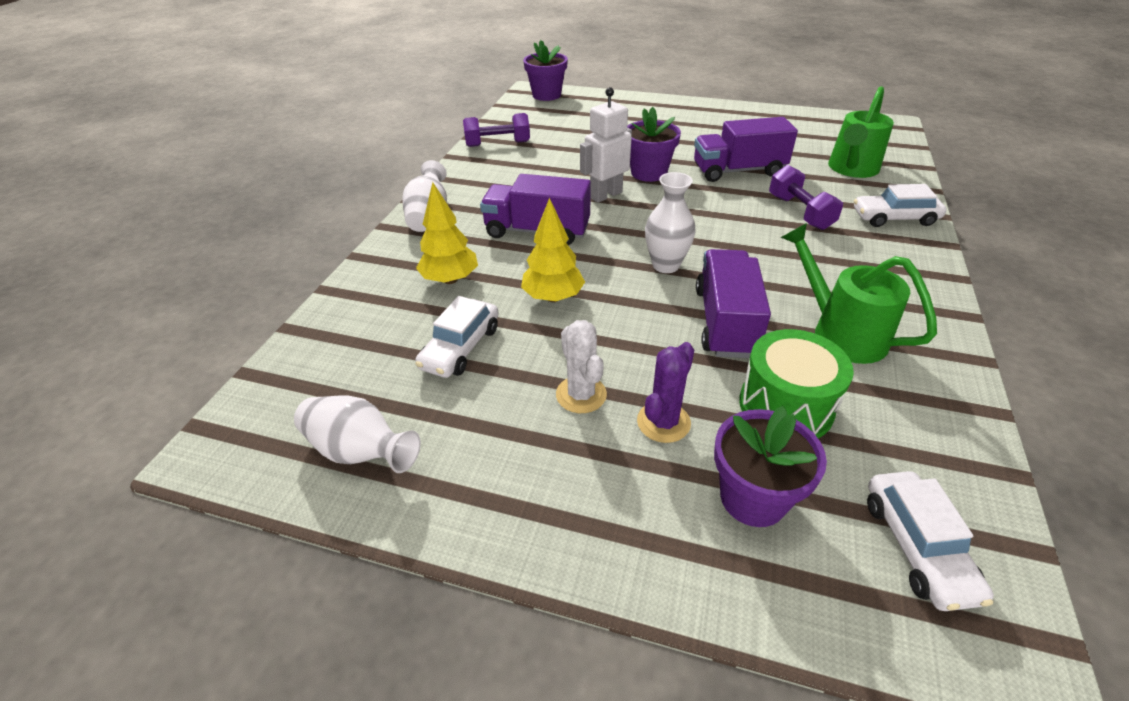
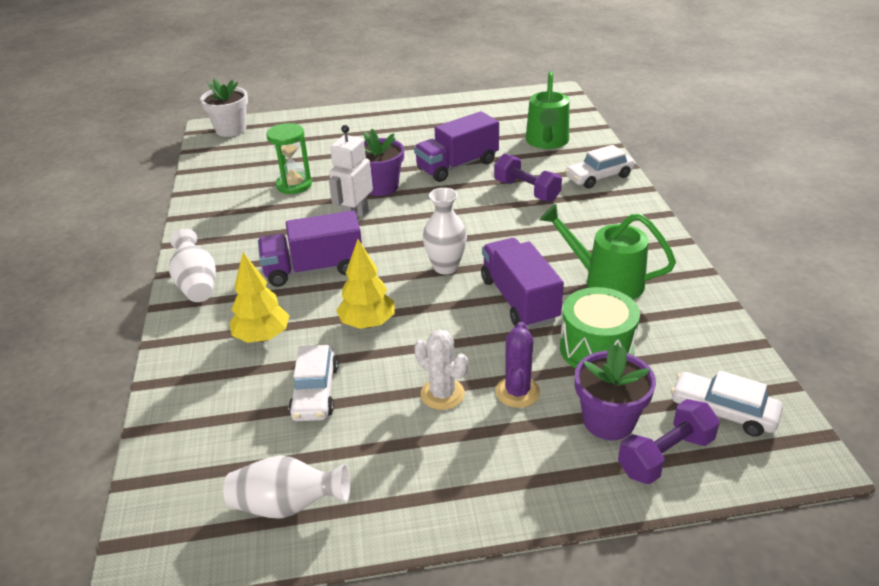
camera: 25 degrees left, 5 degrees down
purple dumbbell [463,113,530,147] -> purple dumbbell moved to [618,399,720,484]
purple flower pot [523,40,568,101] -> white flower pot [200,79,248,137]
white car [867,471,994,611] -> white car turned 150 degrees clockwise [671,370,783,437]
none -> green hourglass [266,123,312,194]

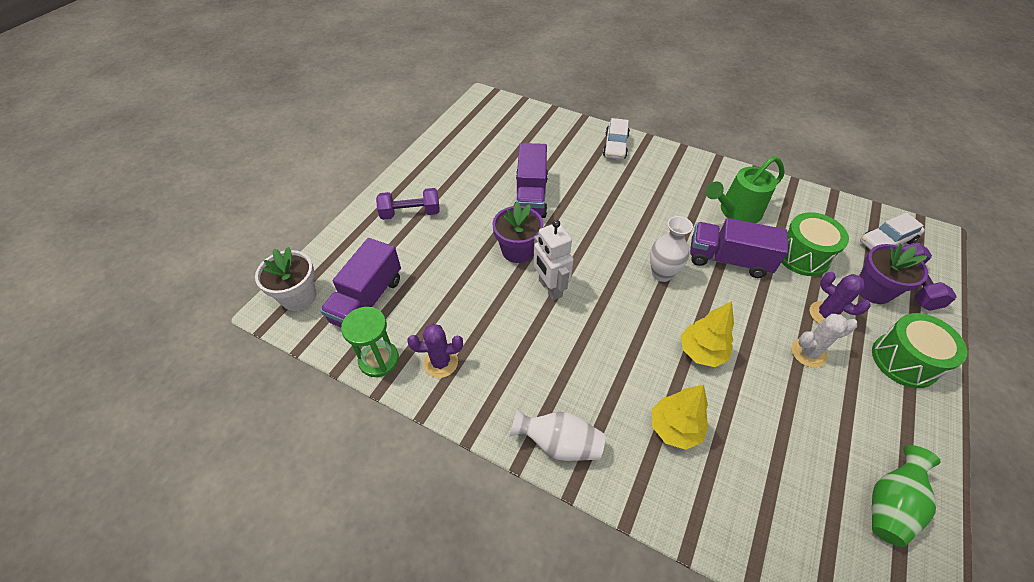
camera: 55 degrees left, 15 degrees up
white vase [223,456,350,519] -> green vase [872,445,941,547]
purple truck [258,211,362,287] -> purple truck moved to [320,238,401,327]
green hourglass [266,123,312,194] -> green hourglass moved to [341,307,399,377]
white car [289,345,338,421] -> none
purple dumbbell [494,154,562,202] -> purple dumbbell moved to [376,188,440,220]
green watering can [526,71,569,149] -> none
none -> purple cactus [407,324,463,378]
none -> green drum [872,313,967,388]

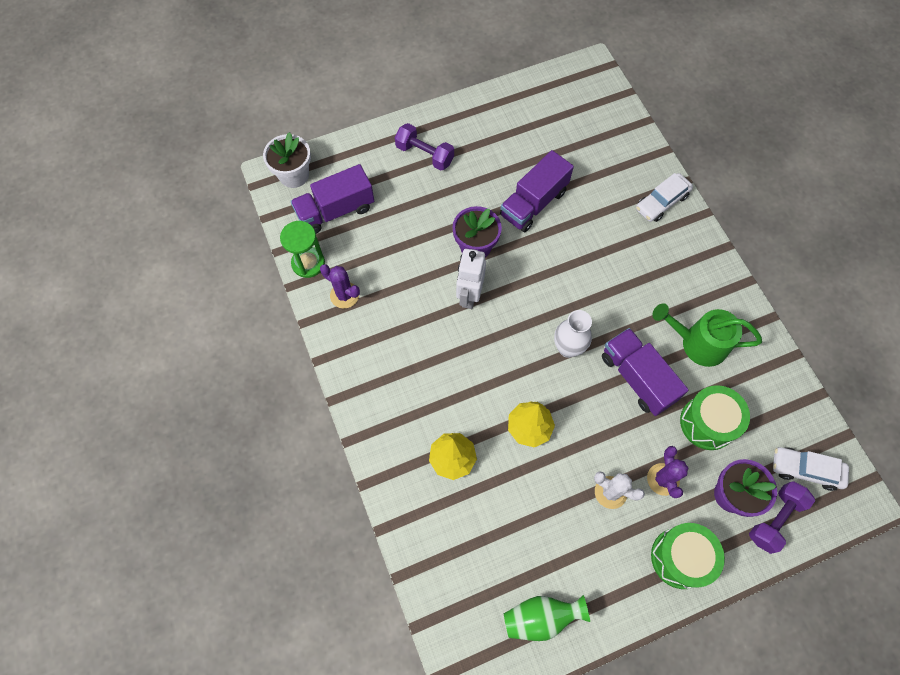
camera: 40 degrees right, 15 degrees up
white vase [510,408,605,461] -> none

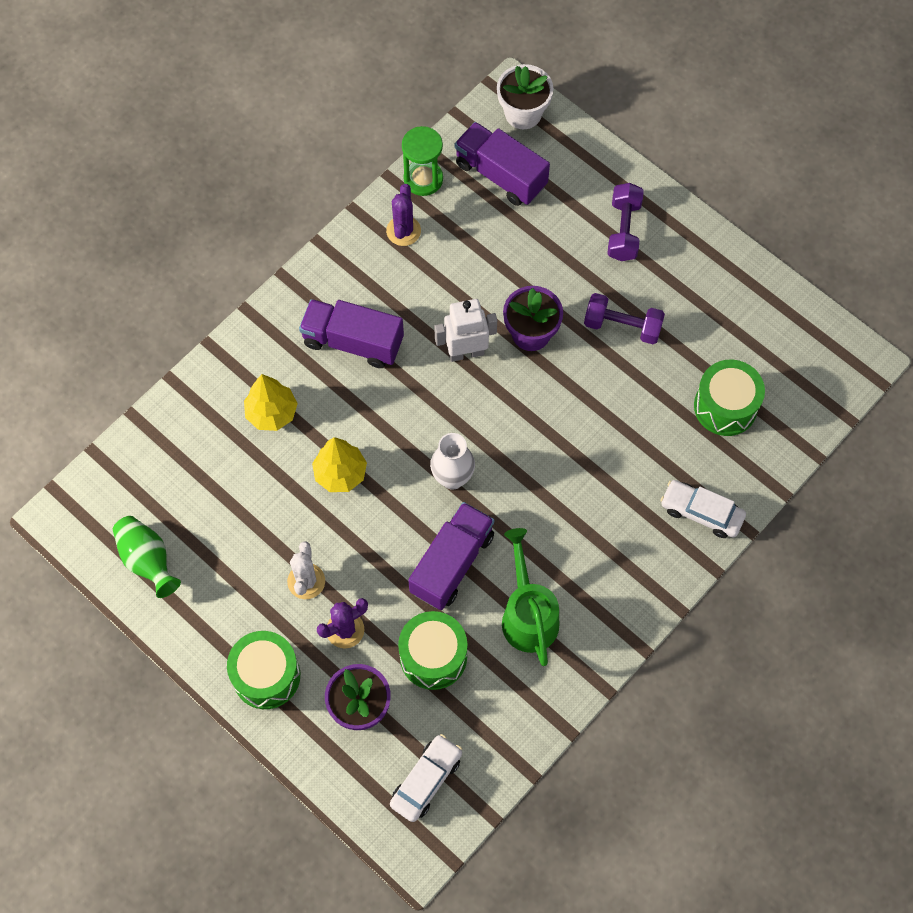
camera: 65 degrees right, 0 degrees up
purple truck [500,150,574,232] -> purple truck moved to [299,299,404,368]
purple dumbbell [749,481,815,554] -> purple dumbbell moved to [584,293,665,344]
white car [773,447,849,491] -> white car turned 45 degrees clockwise [390,734,462,822]
none -> green drum [694,360,765,436]

